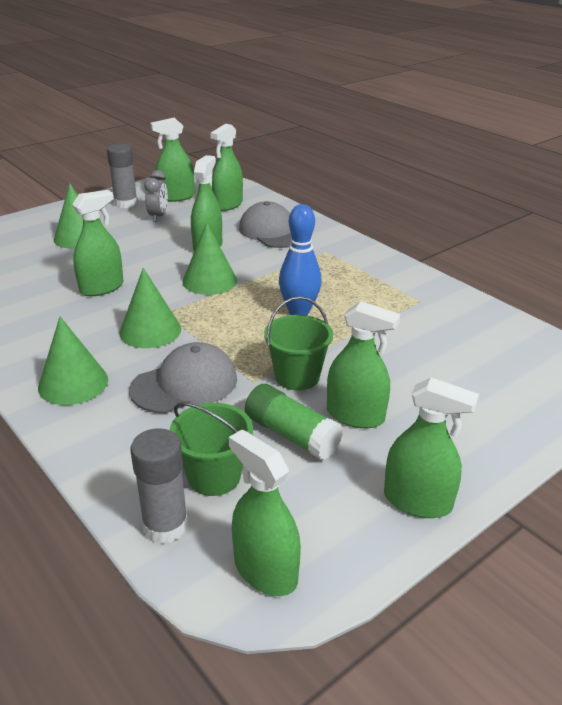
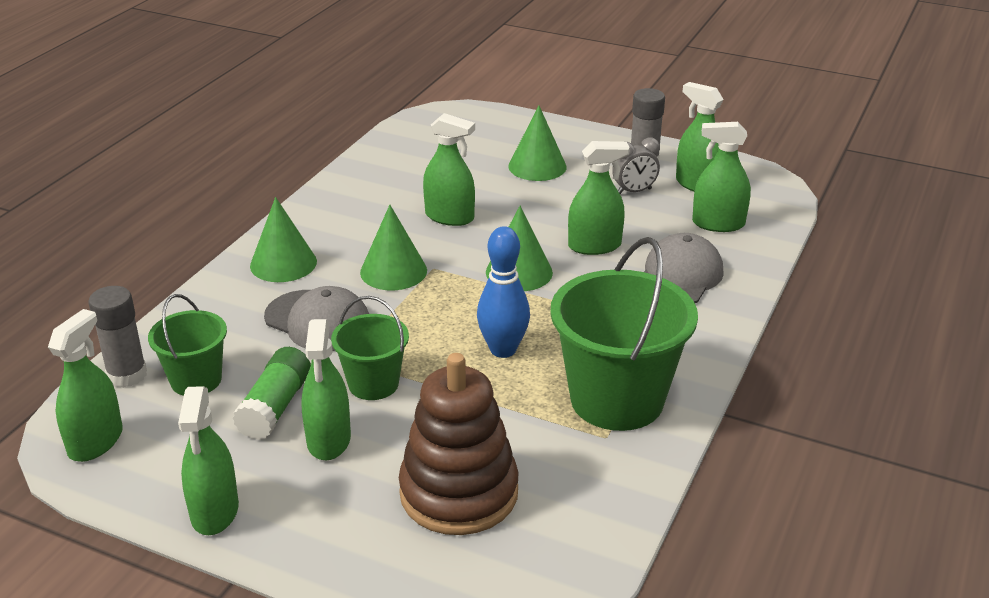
camera: 65 degrees right, 0 degrees up
none -> brown stacking toy [399,353,519,535]
none -> green bucket [550,237,698,431]

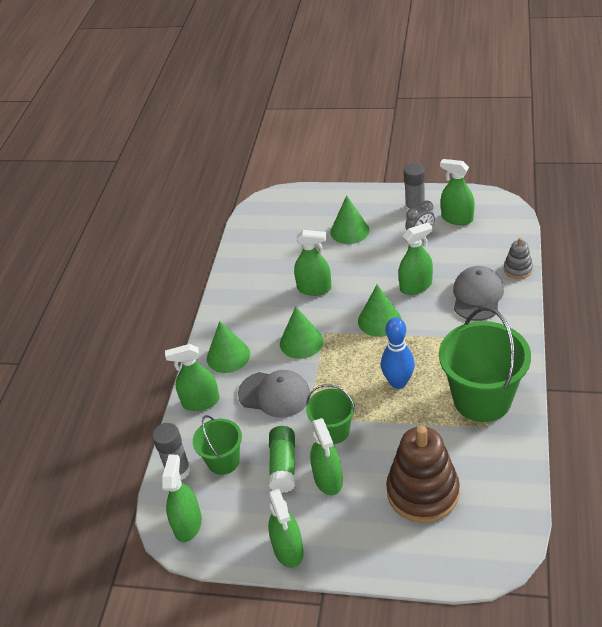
camera: 10 degrees left, 10 degrees up
green spray bottle [692,122,751,232] -> green spray bottle moved to [165,344,220,411]
none -> grey stacking toy [504,238,533,279]

